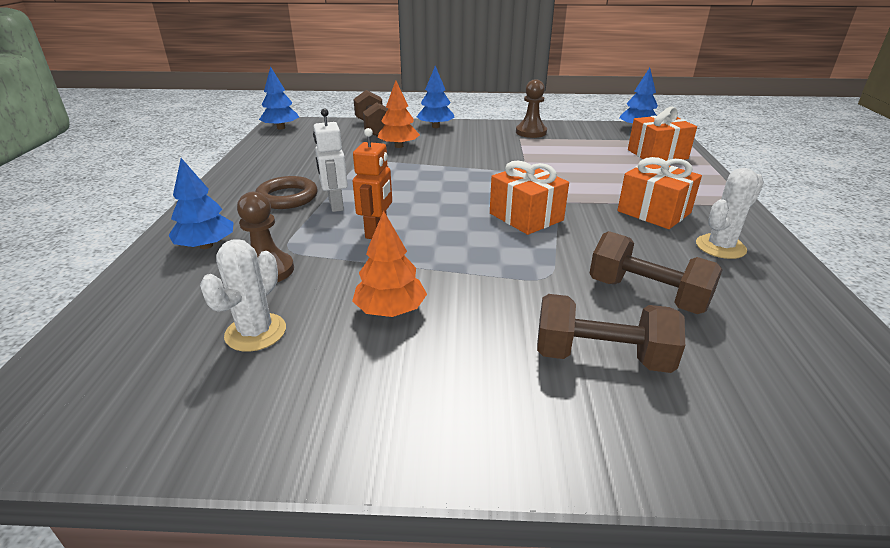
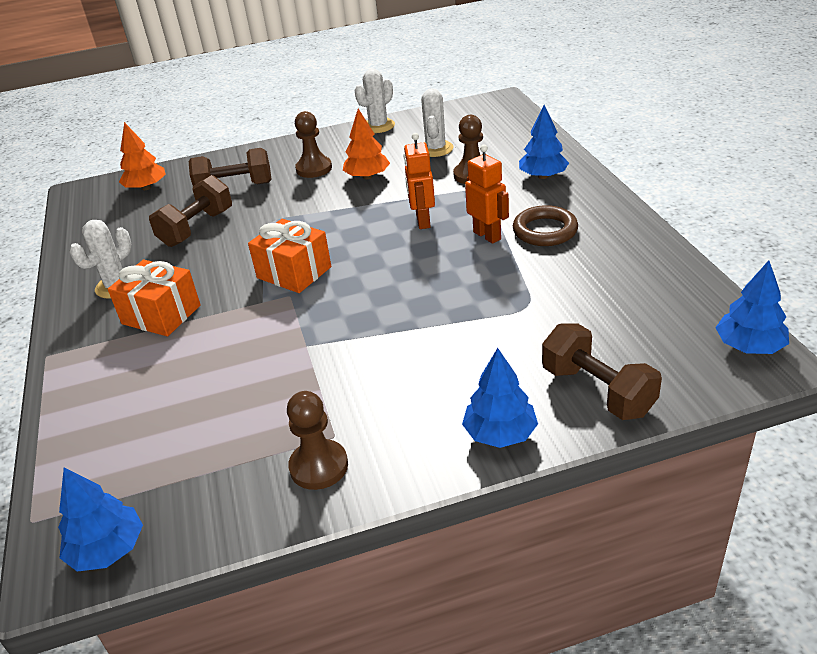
camera: 165 degrees right, 5 degrees up
white robot [313,109,348,212] -> orange robot [465,145,509,244]
orange tree [378,81,420,148] -> orange tree moved to [119,122,166,190]
brown dumbbell [589,231,723,314] -> brown dumbbell turned 75 degrees counterclockwise [149,175,232,247]
orange gift [628,107,697,161] -> none
none -> brown pawn [295,111,332,178]
none -> white cactus [354,69,395,133]

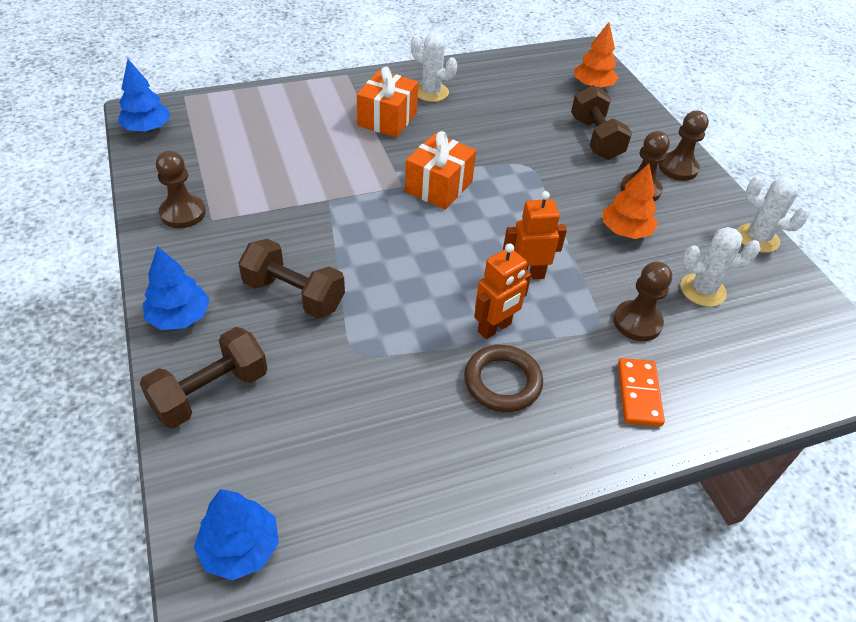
camera: 80 degrees right, 10 degrees up
brown dumbbell [149,175,232,247] -> brown dumbbell moved to [238,239,345,318]
blue tree [519,105,569,179] -> orange domino [618,358,665,427]
none -> brown pawn [659,111,709,181]

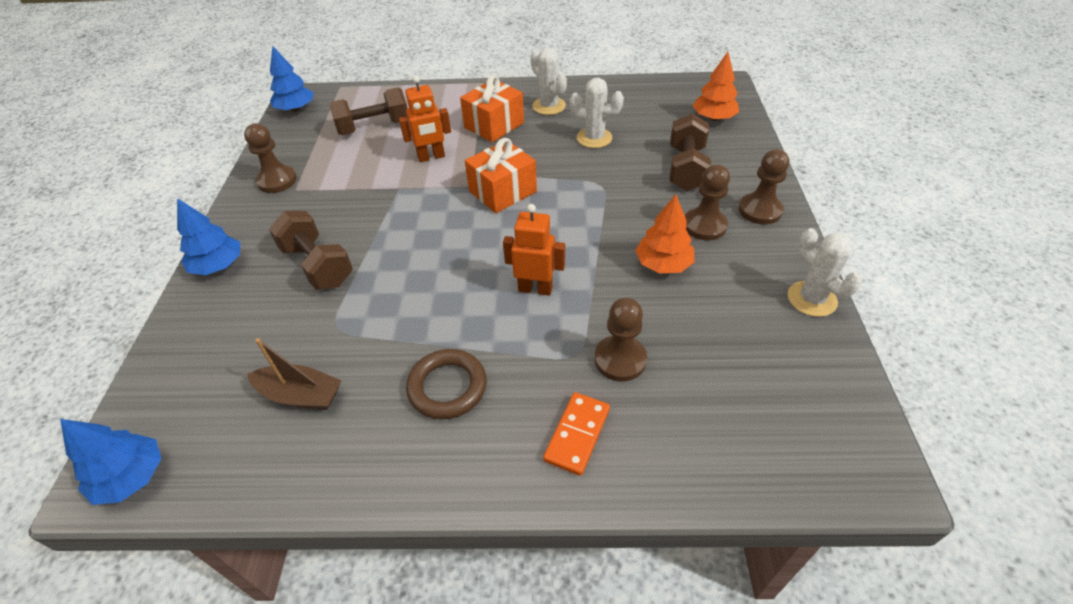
camera: 25 degrees right, 0 degrees up
brown dumbbell [140,327,268,428] -> brown dumbbell moved to [329,87,408,135]
orange robot [474,243,531,339] -> orange robot moved to [399,76,451,162]
white cactus [680,227,760,307] -> white cactus moved to [570,78,624,148]
none -> brown boat [247,338,342,410]

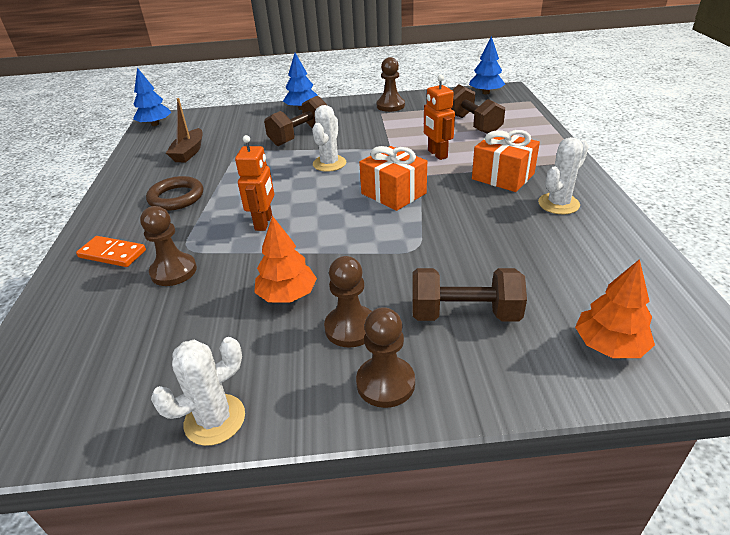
camera: 85 degrees right, 10 degrees down
white cactus [570,78,624,148] -> white cactus moved to [313,105,346,172]

